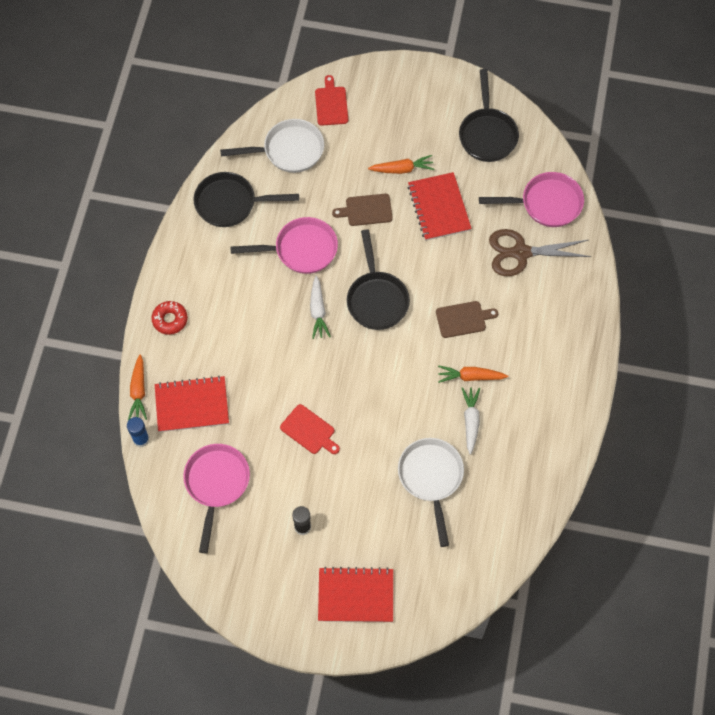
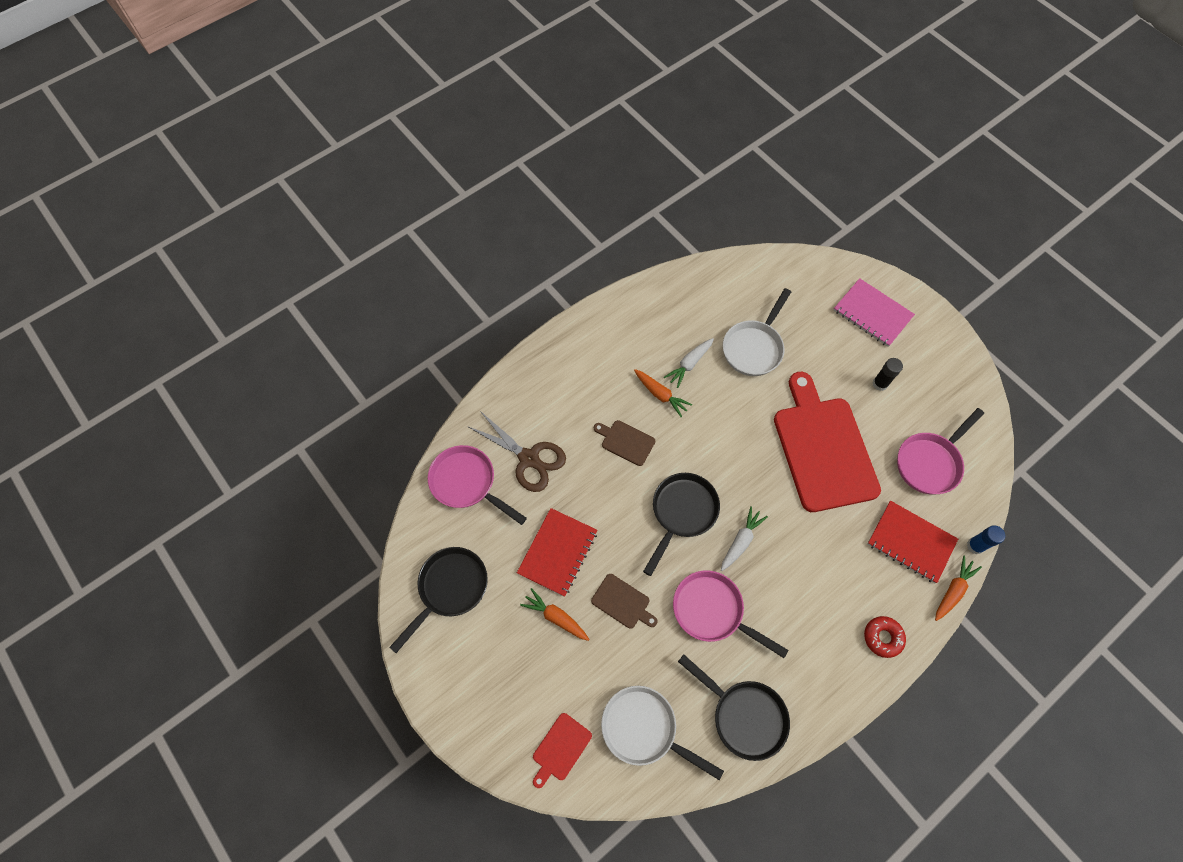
camera: 140 degrees left, 0 degrees up
red cutting board [280,404,340,454] -> red cutting board [774,372,881,512], size x2.35
red notebook [318,567,393,622] -> pink notebook [834,278,915,347]

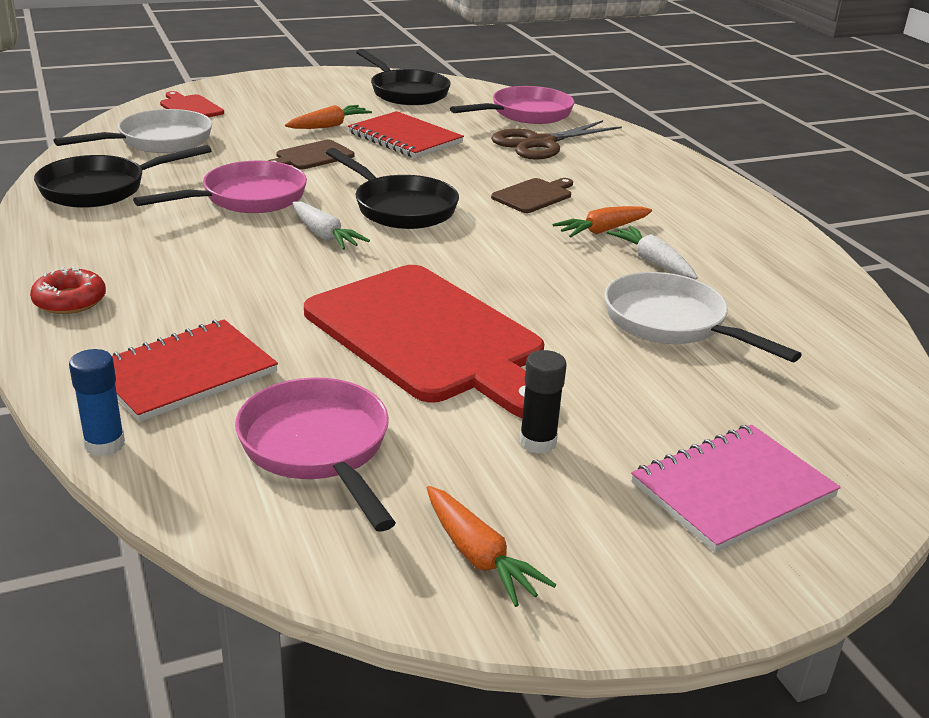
camera: 105 degrees right, 35 degrees down
red cutting board [774,372,881,512] -> red cutting board turned 45 degrees clockwise [304,265,544,418]
orange carrot [935,555,982,621] -> orange carrot moved to [427,486,556,607]

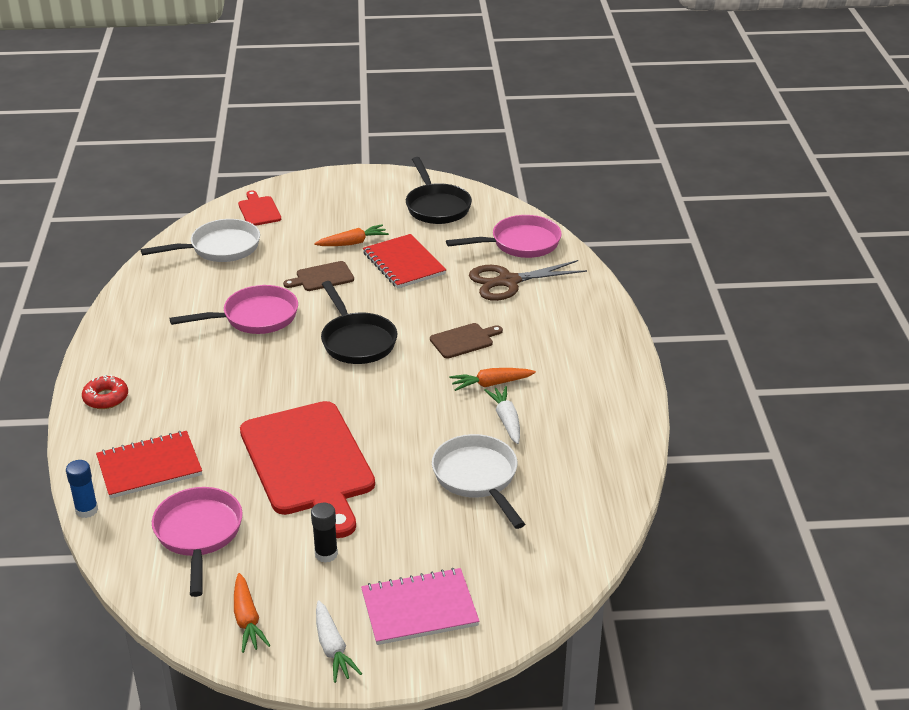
camera: 20 degrees right, 5 degrees up
black pan [34,145,211,208] -> none
white carrot [293,201,370,250] -> white carrot moved to [316,600,362,683]

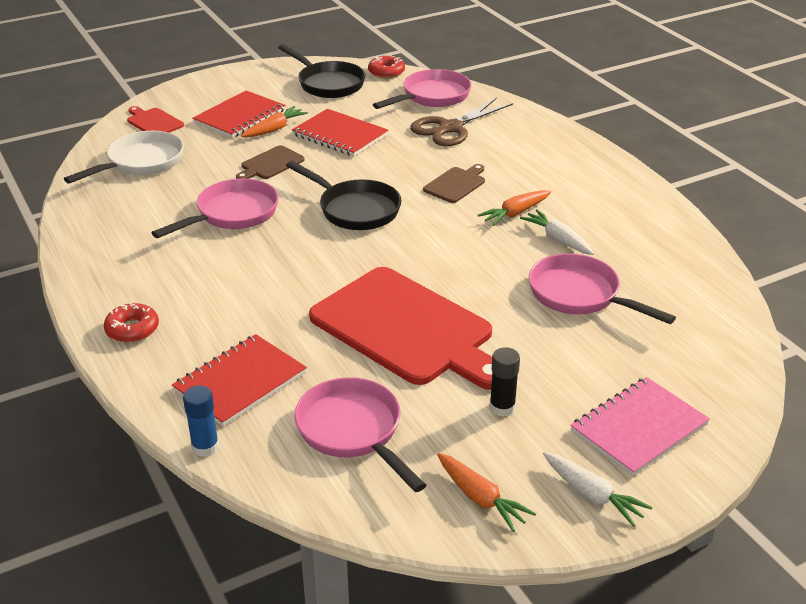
camera: 25 degrees left, 0 degrees up
white pan [432,434,525,529] -> pink pan [529,254,676,324]
none -> red notebook [192,91,286,138]
none -> red donut [368,55,405,78]

